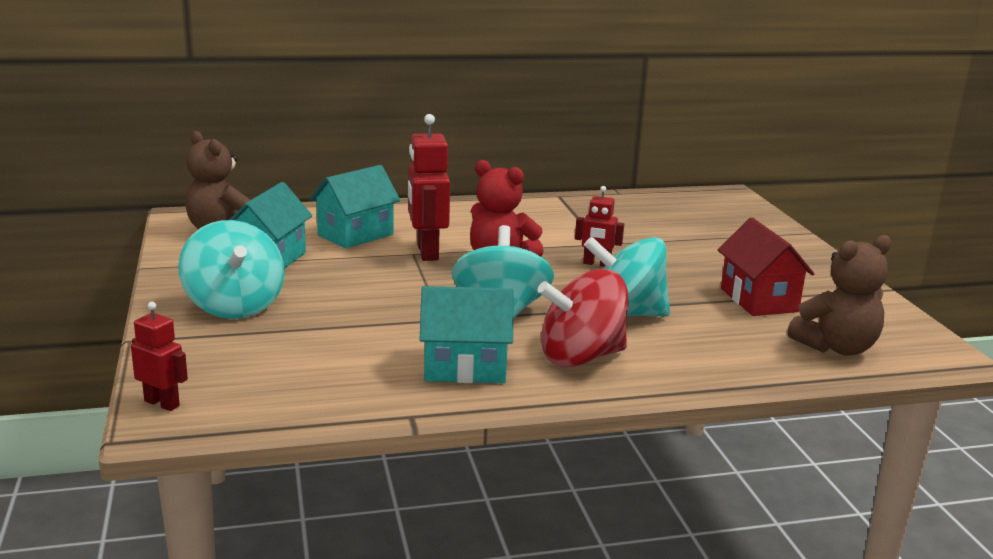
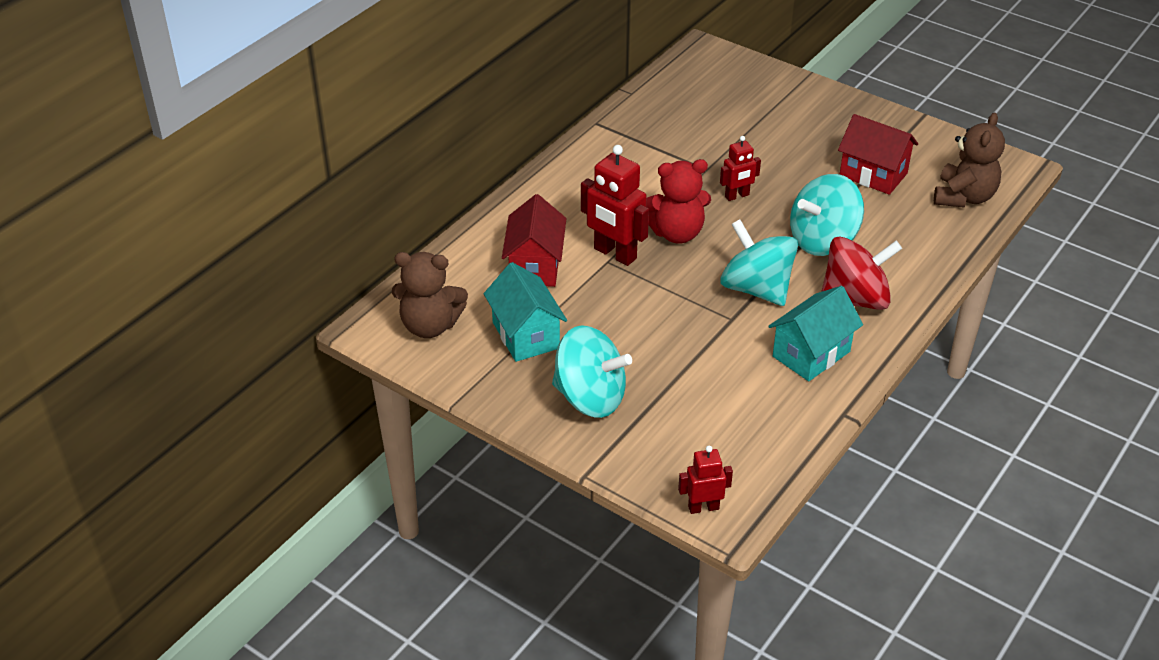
camera: 40 degrees left, 20 degrees up
turquoise house [310,165,400,248] -> red house [502,194,566,287]
red spinning top [538,269,628,367] -> red spinning top turned 135 degrees counterclockwise [821,237,902,310]

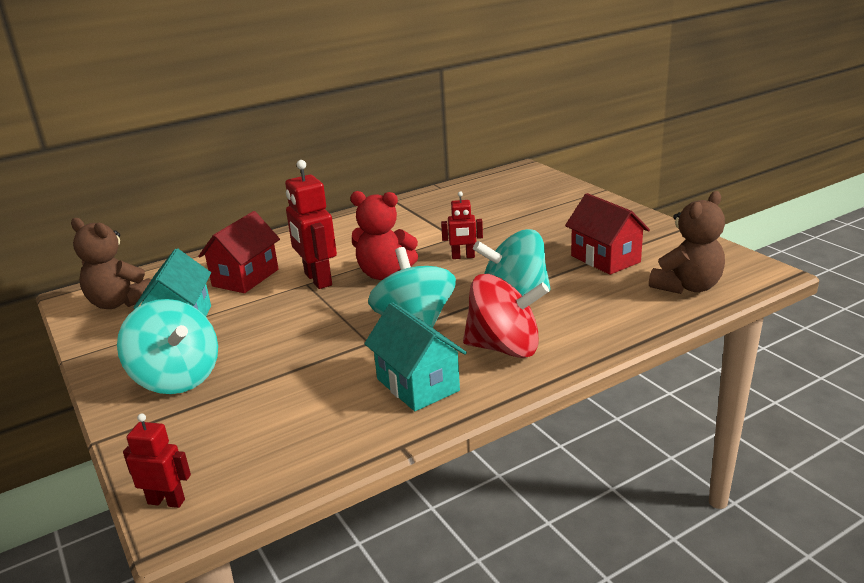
camera: 25 degrees right, 15 degrees down
turquoise house [768,286,863,381] -> turquoise house turned 75 degrees clockwise [364,302,467,411]

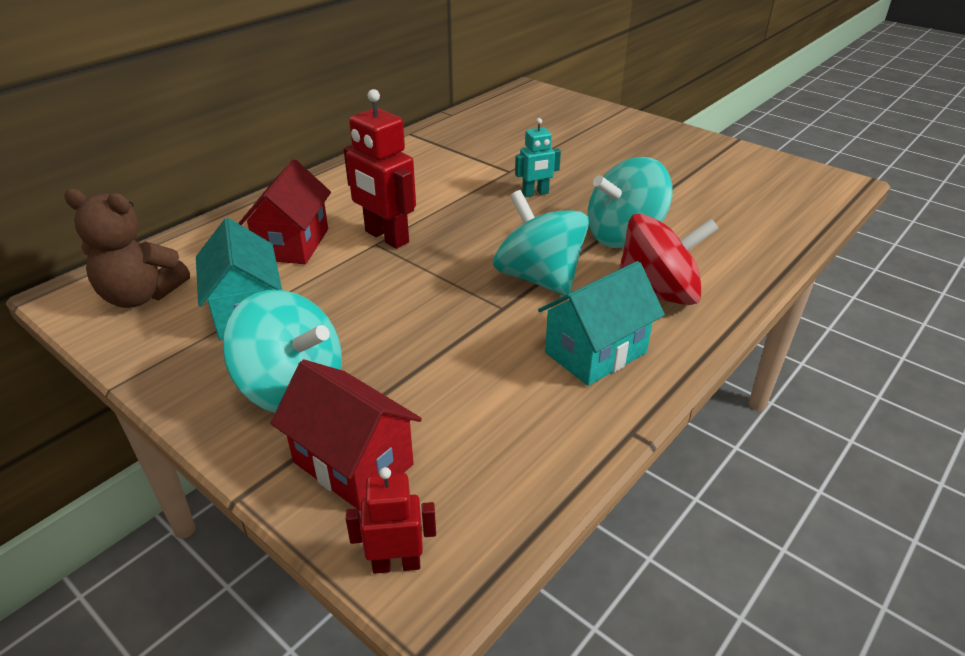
camera: 20 degrees left, 10 degrees up
red teddy bear [350,191,418,280] -> none
turquoise house [364,302,467,411] -> turquoise house turned 75 degrees counterclockwise [538,261,665,386]
red robot [441,191,483,259] -> turquoise robot [515,118,561,197]
red house [565,193,650,275] -> red house moved to [271,360,422,511]
brown teddy bear [649,191,725,294] -> none

